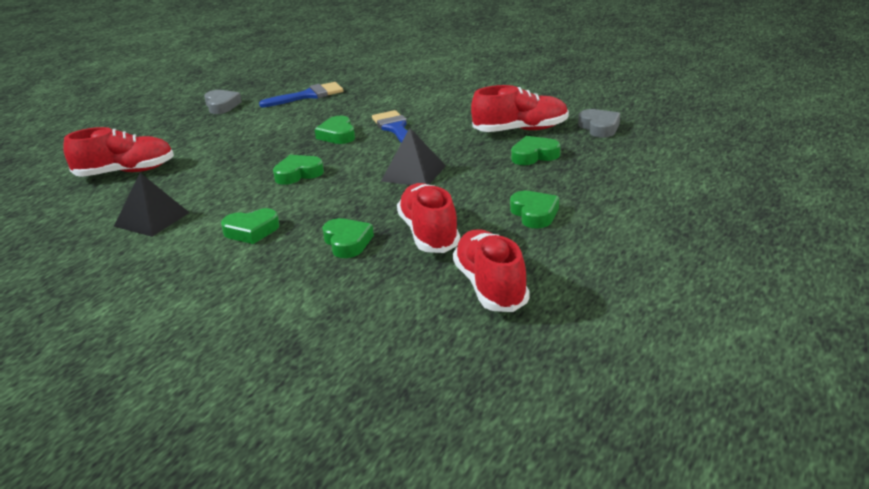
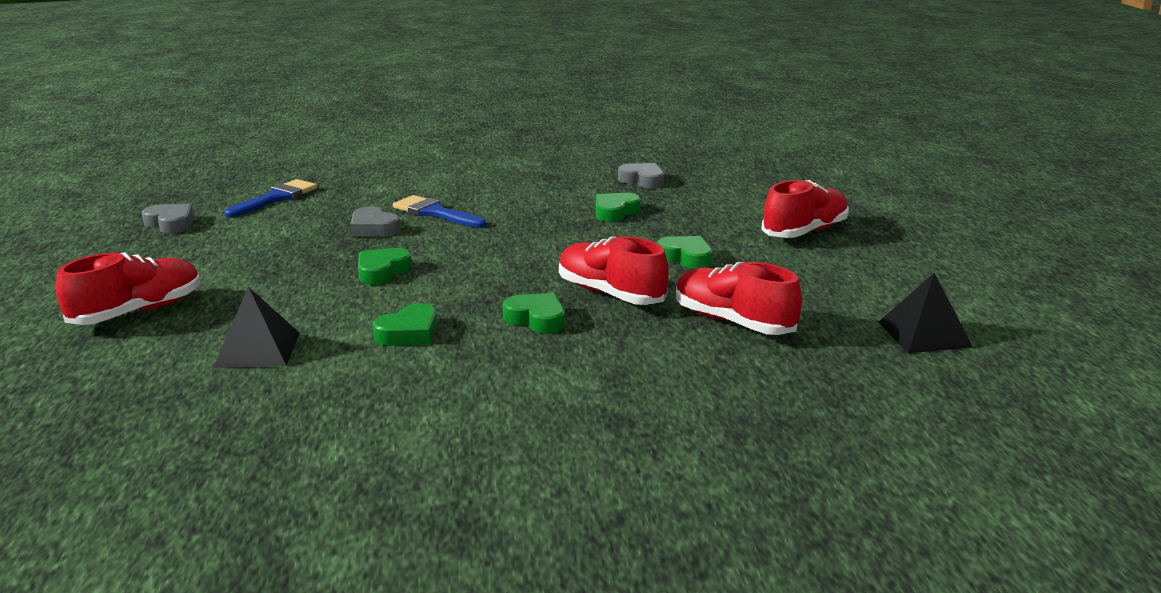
camera: 35 degrees left, 5 degrees down
green heart [315,116,355,144] -> grey heart [351,206,400,237]
black pyramid [381,128,446,185] -> black pyramid moved to [878,273,973,353]
red shoe [471,85,569,132] -> red shoe moved to [761,180,849,238]

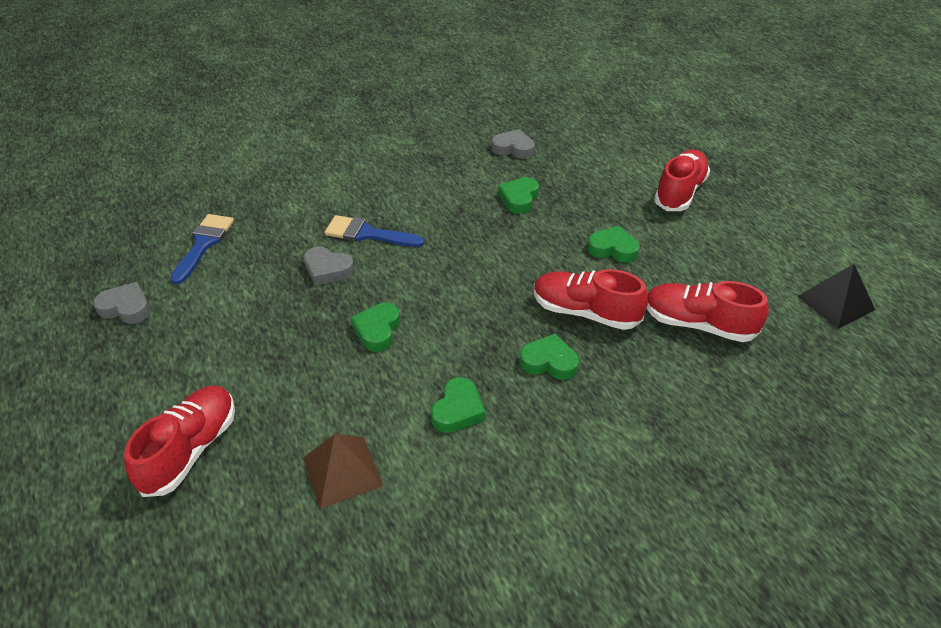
camera: 20 degrees left, 20 degrees up
black pyramid [213,287,300,368] -> brown pyramid [303,434,383,509]

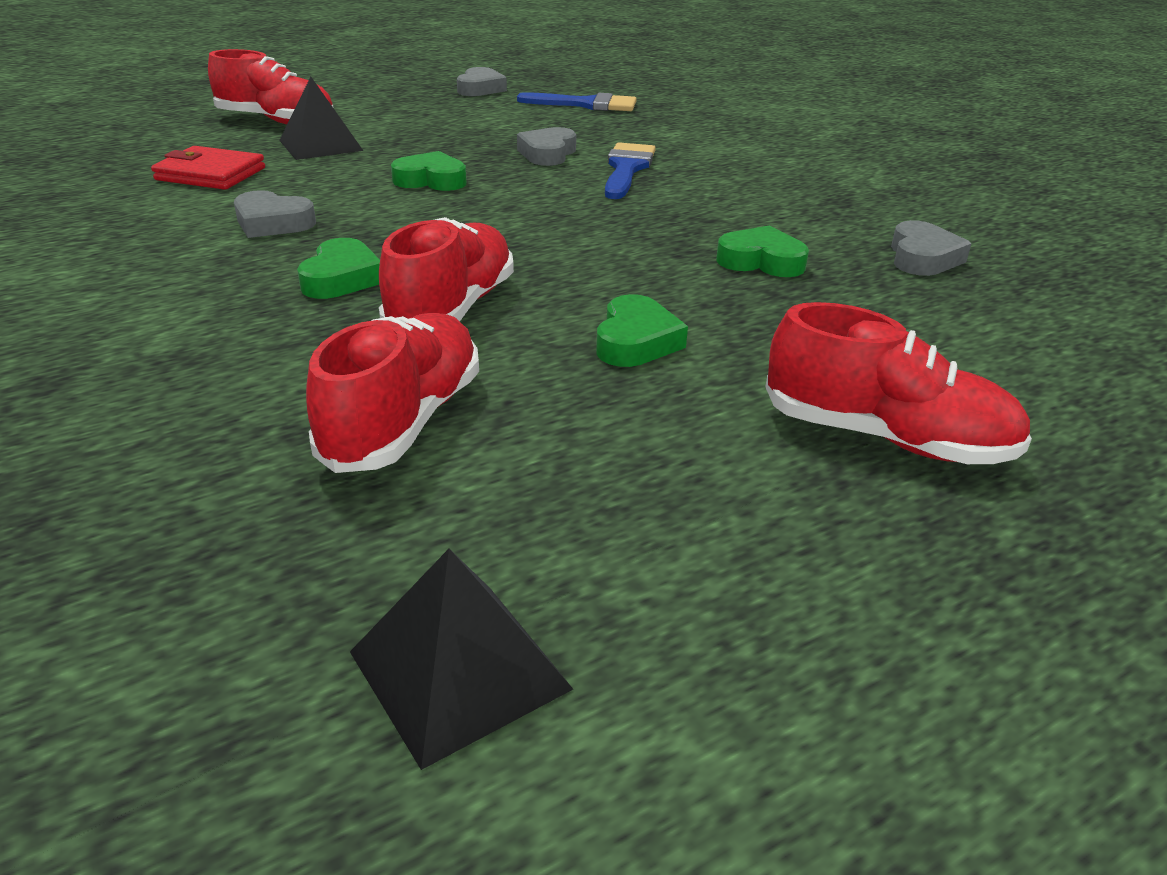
camera: 85 degrees right, 10 degrees down
brown pyramid [303,434,383,509] -> red wallet [151,146,265,190]
green heart [431,377,485,433] -> grey heart [234,190,316,238]
none -> black pyramid [279,77,363,160]

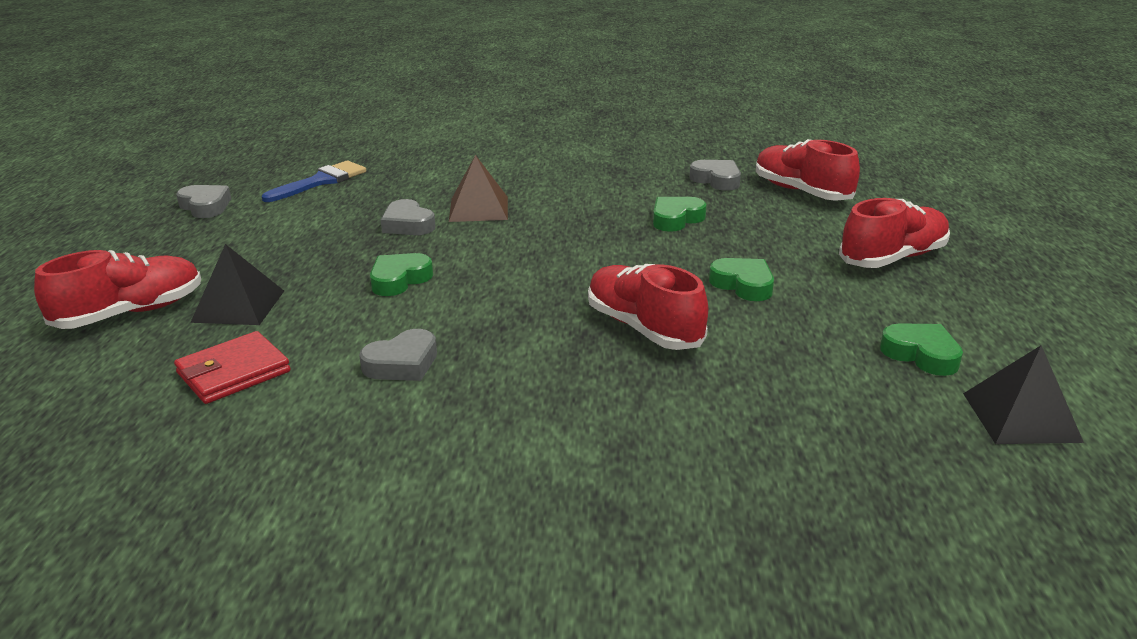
camera: 55 degrees left, 5 degrees down
green heart [297,238,380,299] -> green heart moved to [880,323,963,376]
red shoe [306,313,479,473] -> red shoe moved to [756,139,860,201]
blue brush [605,142,656,199] -> brown pyramid [449,155,508,222]

